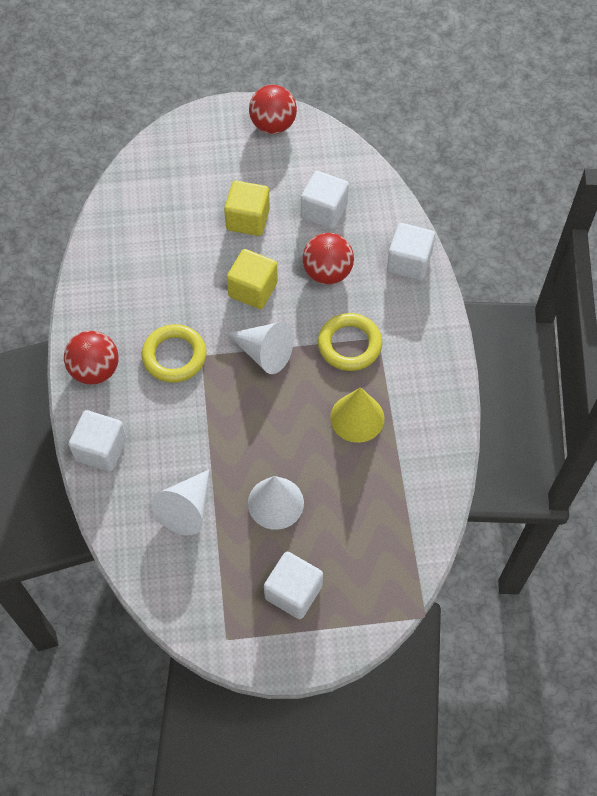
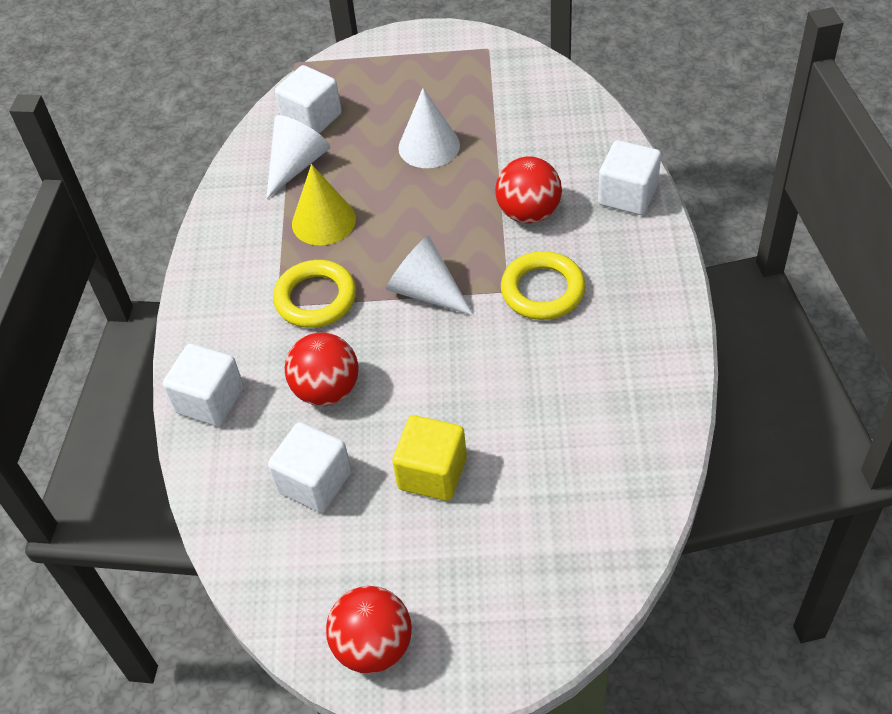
camera: 170 degrees left, 10 degrees down
red ball [64,331,119,385] -> red ball moved to [495,156,562,224]
white cone [151,470,209,536] -> white cone moved to [266,115,330,199]
yellow cube [227,249,278,309] -> none
white cube [264,551,323,619] -> white cube moved to [275,65,342,134]

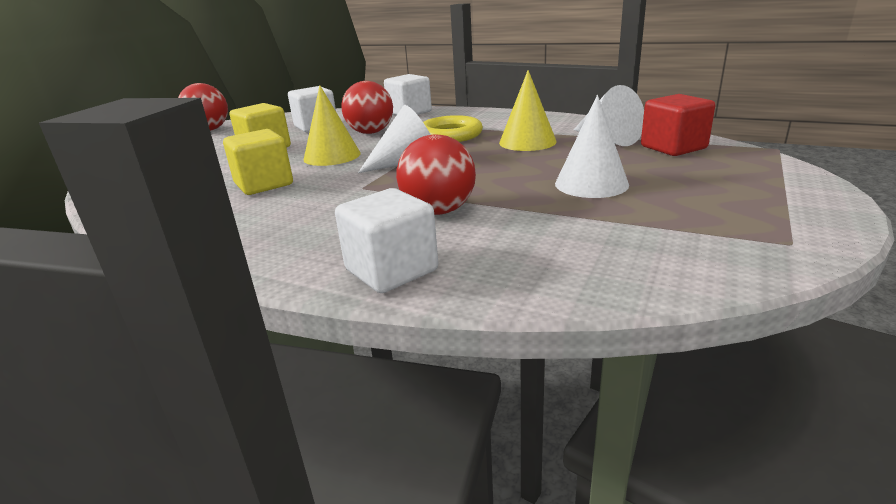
camera: 115 degrees right, 25 degrees down
white cube [275,65,342,134] -> red cube [641,94,715,156]
yellow ring [501,251,586,320] -> none
none -> yellow cube [223,129,293,195]
none -> yellow cone [304,85,361,166]

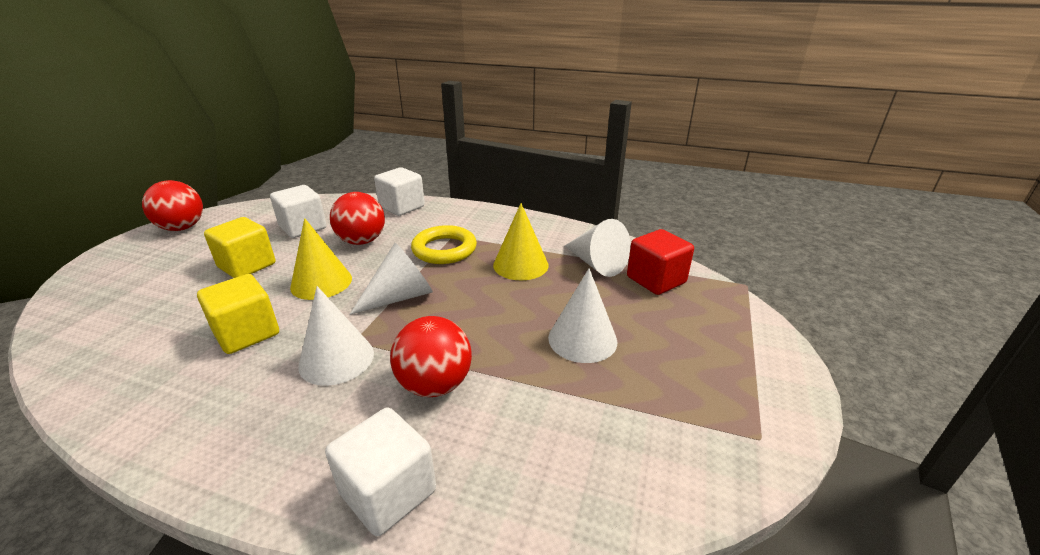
camera: 10 degrees left, 5 degrees up
none -> white cone [298,286,374,386]

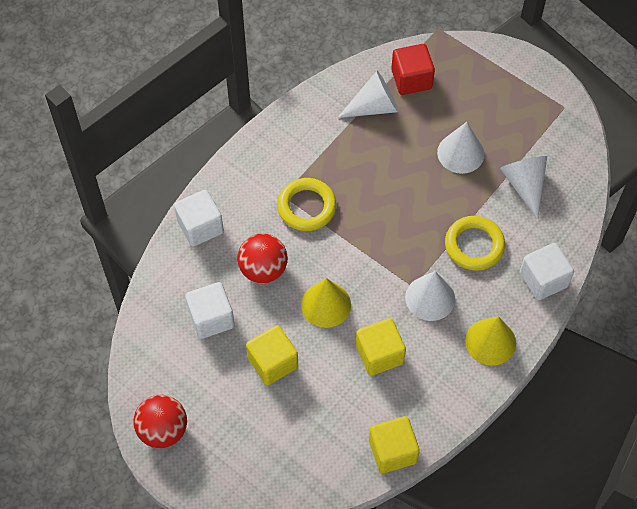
camera: 70 degrees left, 30 degrees up
white cone [350,243,433,315] -> white cone moved to [500,156,547,220]
red ball [390,316,472,397] -> yellow ring [445,216,505,271]
yellow cone [493,203,549,280] -> yellow cone moved to [465,316,516,366]
none -> yellow cube [369,416,420,473]

